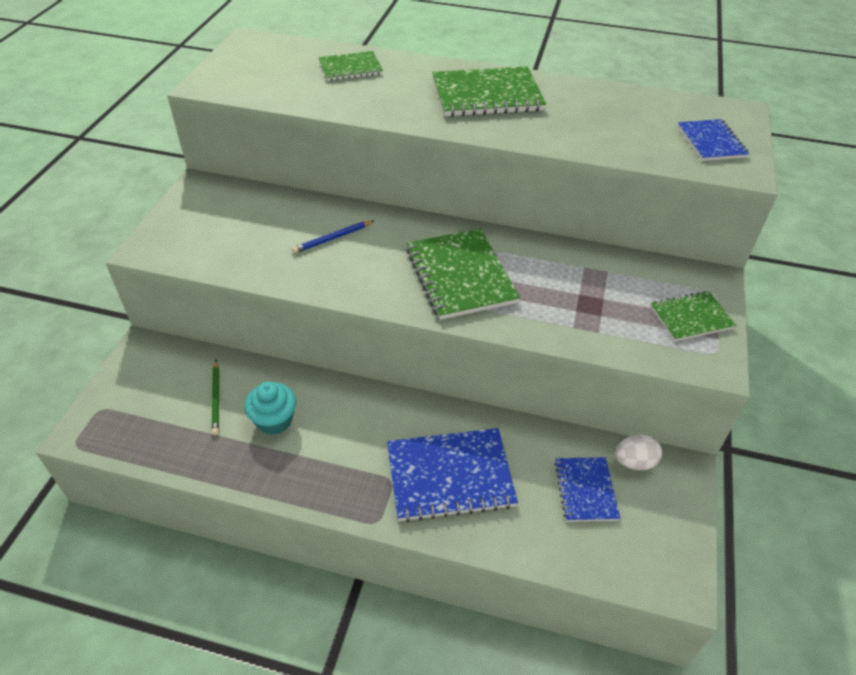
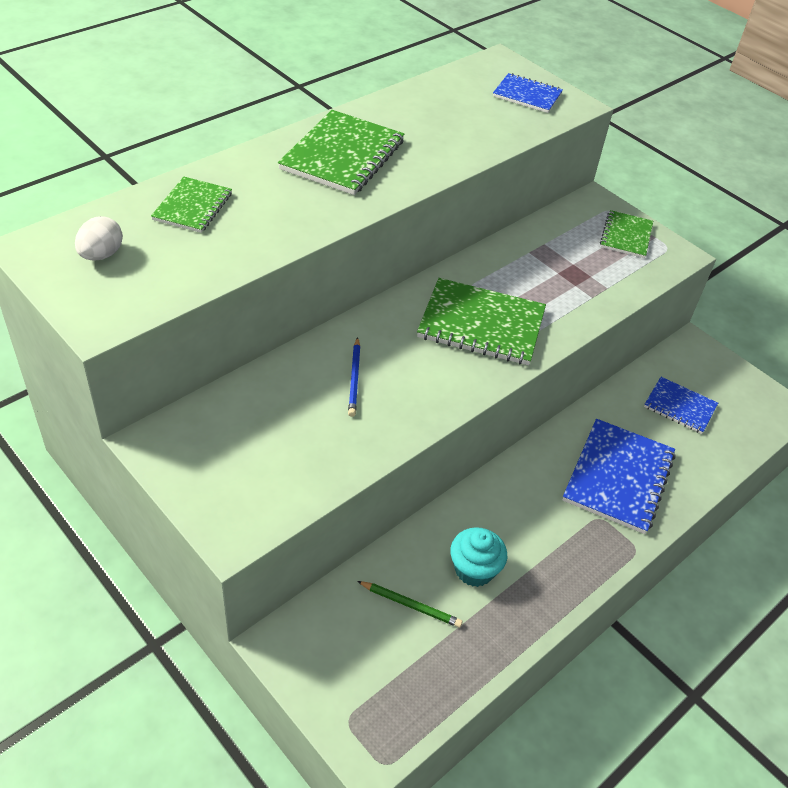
camera: 60 degrees left, 0 degrees up
white egg [615,434,662,470] -> white egg moved to [75,216,123,260]

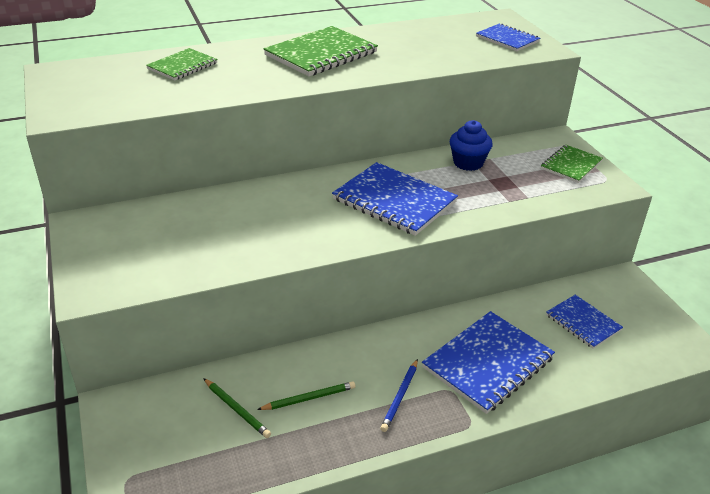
camera: 25 degrees right, 10 degrees down
white egg [75,216,123,260] -> none
blue pencil [348,337,361,417] -> blue pencil moved to [380,359,418,432]
green notebook [417,278,546,365] -> blue notebook [332,162,458,236]
turquoise cupcake [450,527,507,587] -> green pencil [257,381,355,410]
none -> blue cupcake [450,120,493,171]

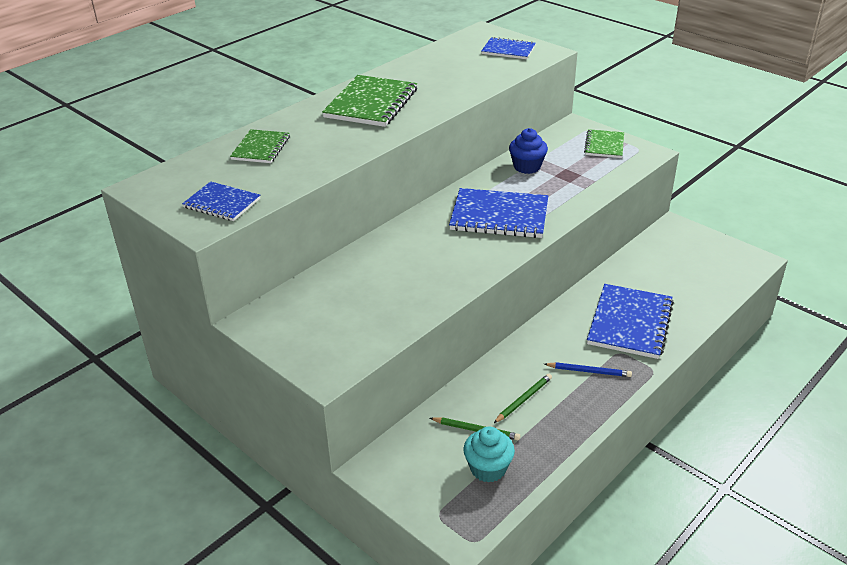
camera: 25 degrees left, 0 degrees up
blue pencil [380,359,418,432] -> blue pencil turned 75 degrees counterclockwise [544,362,632,377]
blue notebook [546,295,623,349] -> blue notebook moved to [182,181,260,221]
none -> turquoise cupcake [463,427,515,483]

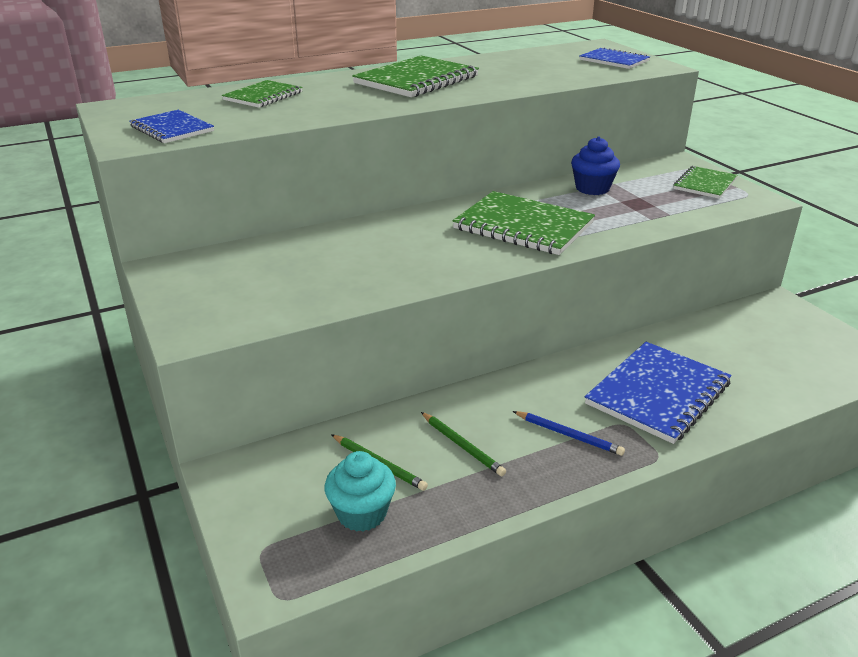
camera: 20 degrees right, 5 degrees down
blue notebook [449,188,548,238] -> green notebook [452,191,595,255]
green pencil [494,374,552,423] -> green pencil turned 75 degrees clockwise [421,412,506,476]

